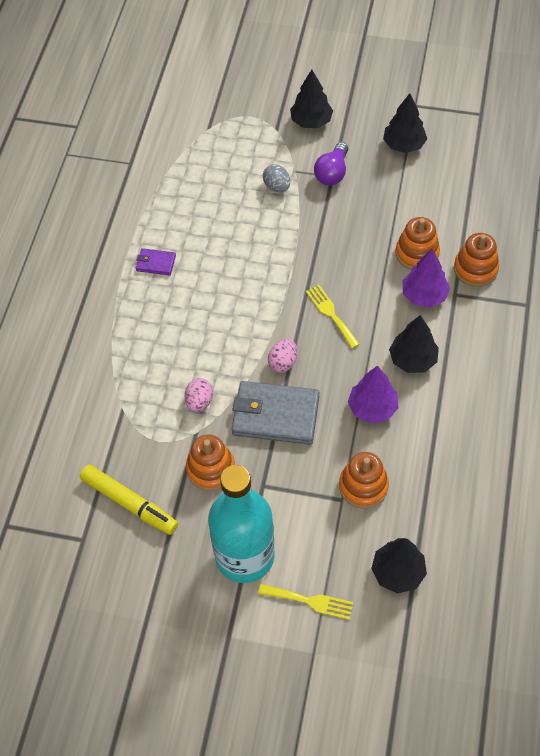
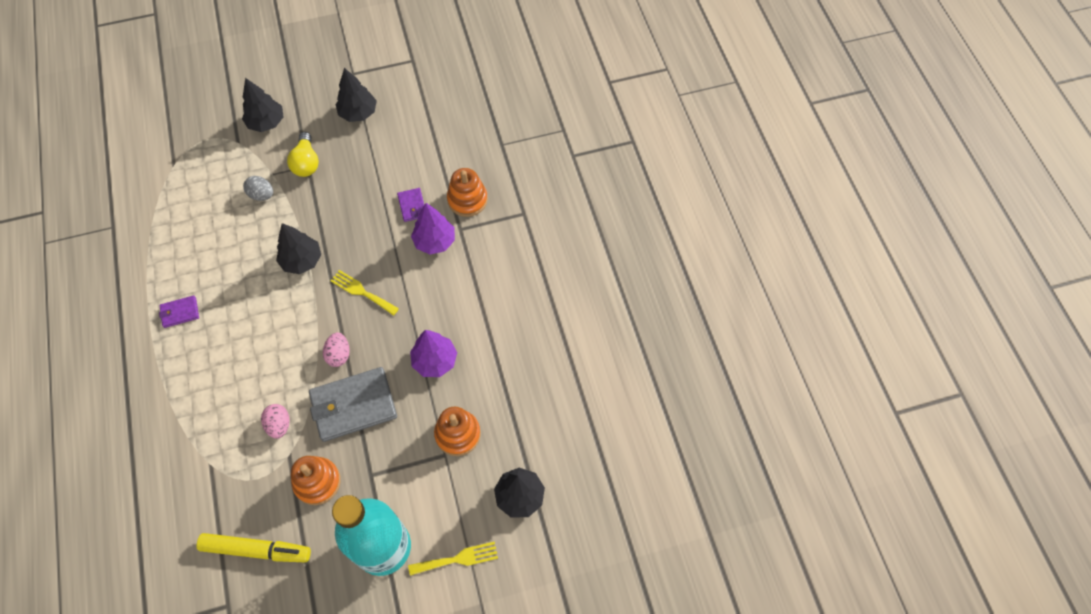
camera: 30 degrees left, 5 degrees up
purple light bulb [314,142,348,185] -> yellow light bulb [287,132,319,177]
black tree [389,315,439,373] -> black tree moved to [276,223,321,274]
orange stacking toy [396,217,440,270] -> purple wallet [397,188,424,222]

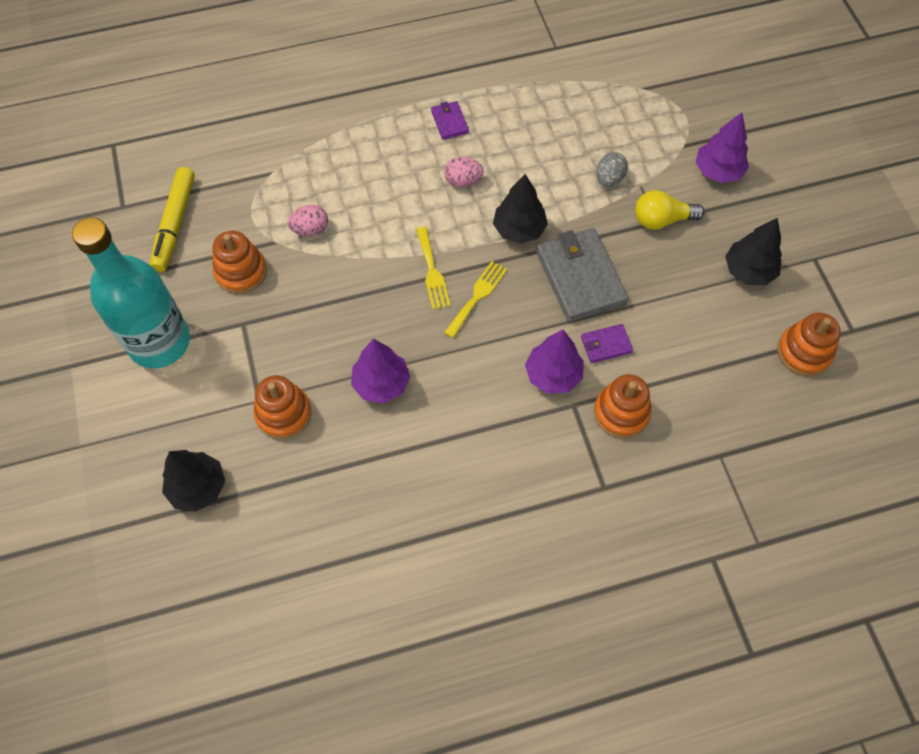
camera: 90 degrees right, 0 degrees up
black tree [242,78,284,132] -> purple tree [695,112,749,183]
grey wallet [309,367,397,442] -> grey wallet moved to [536,228,628,322]
pink egg [323,332,350,367] -> pink egg moved to [444,157,484,187]
yellow fork [408,541,498,576] -> yellow fork moved to [416,227,451,310]
none -> orange stacking toy [777,312,841,376]

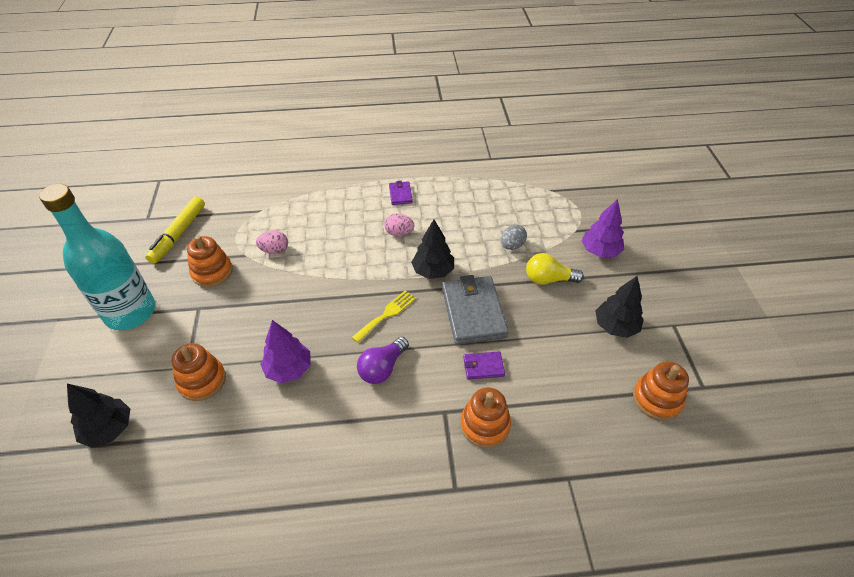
camera: 10 degrees right, 15 degrees down
yellow fork [416,227,451,310] -> none
purple tree [525,330,584,394] -> none
none -> purple light bulb [357,337,409,384]

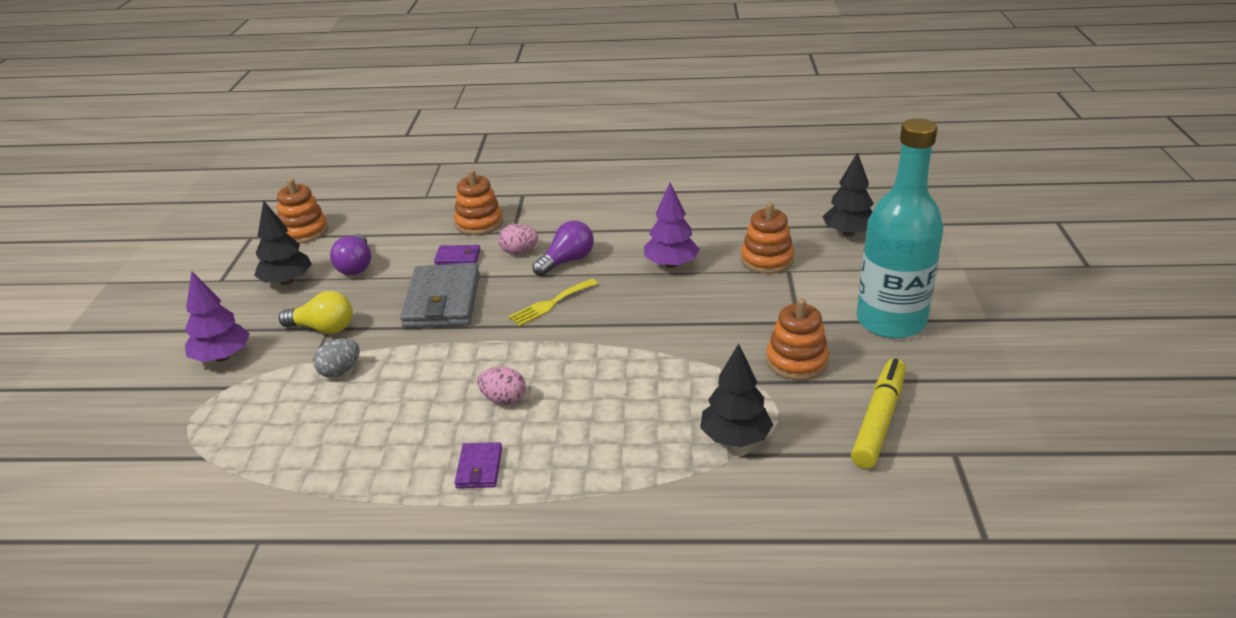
camera: 170 degrees left, 15 degrees down
pink egg [256,231,288,254] -> pink egg moved to [498,224,538,254]
black tree [411,220,454,279] -> black tree moved to [700,344,773,447]
none -> purple light bulb [330,234,371,275]

